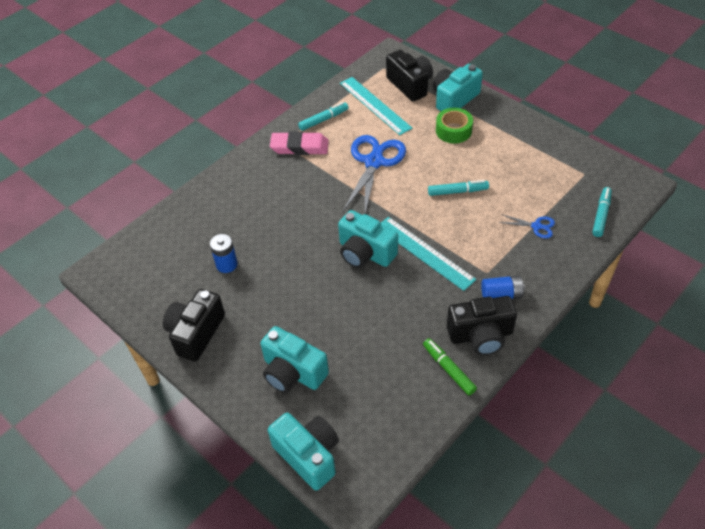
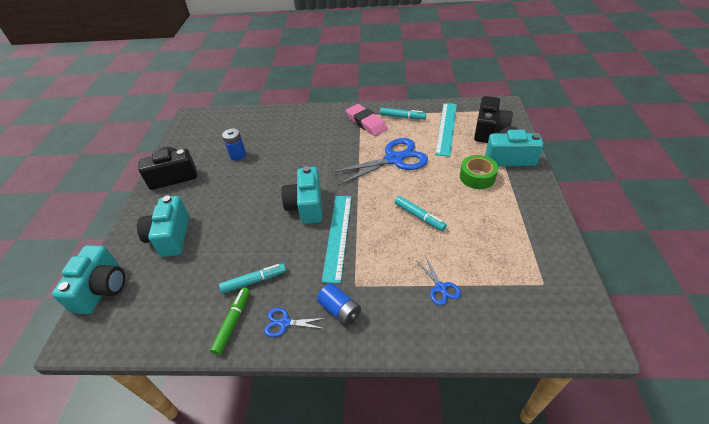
camera: 50 degrees right, 5 degrees down
black camera [447,296,517,355] -> blue scissors [264,308,326,337]
turquoise marker [592,187,612,237] -> turquoise marker moved to [219,263,286,294]

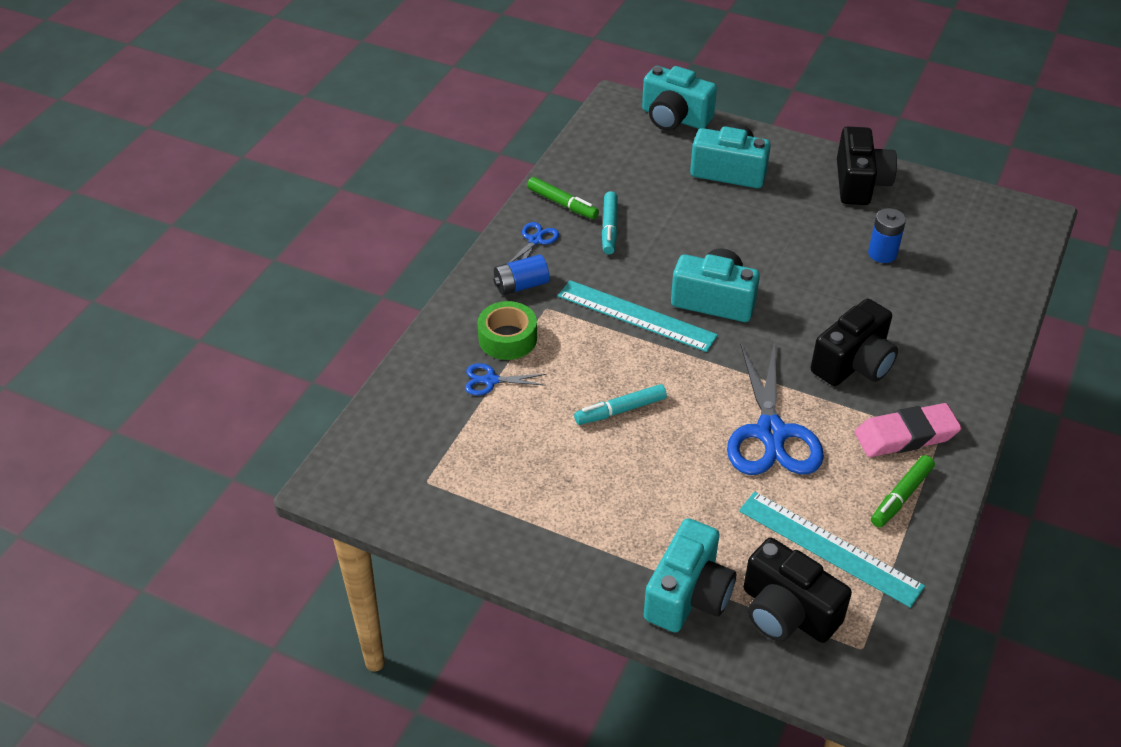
camera: 110 degrees right, 0 degrees up
turquoise marker [380,108,426,120] -> green marker [871,455,935,528]
green tape [460,155,498,189] -> green tape moved to [477,301,537,360]
none -> black camera [811,299,898,386]

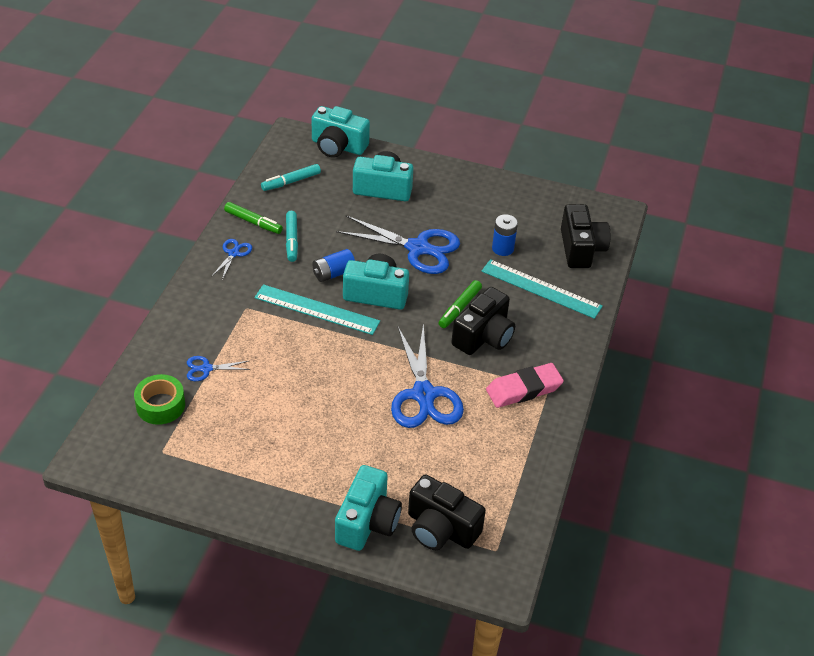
camera: 10 degrees left, 0 degrees up
green tape [477,301,537,360] -> green tape moved to [134,374,185,425]
blue battery [493,254,549,295] -> blue battery moved to [312,249,355,282]
turquoise marker [574,384,667,425] -> turquoise marker moved to [261,164,321,191]
turquoise ruler [739,491,925,608] -> turquoise ruler moved to [481,259,603,319]
black camera [837,127,897,205] -> black camera moved to [561,204,610,268]
green marker [871,455,935,528] -> green marker moved to [439,280,482,328]
none -> blue scissors [336,216,460,274]

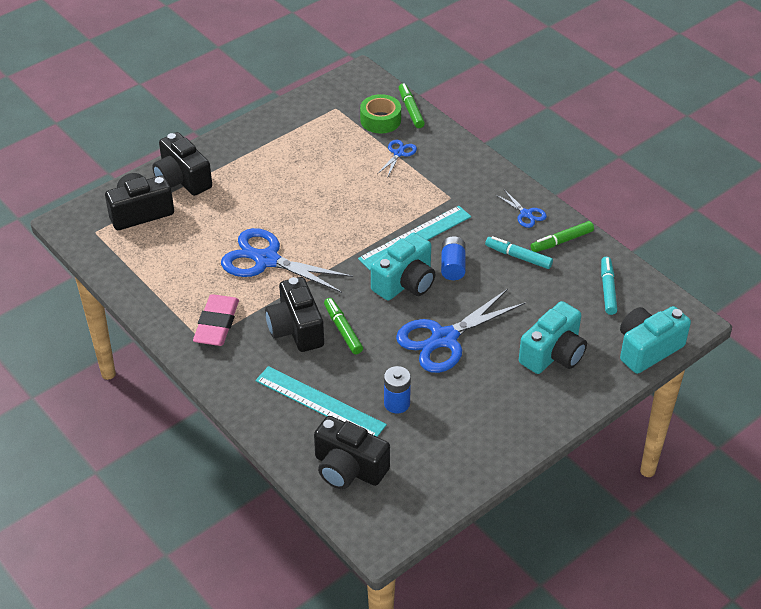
camera: 125 degrees right, 0 degrees up
turquoise camera [335,465,402,551] -> black camera [152,132,212,196]
turquoise ruler [481,259,603,319] -> turquoise ruler turned 60 degrees clockwise [255,366,387,437]
none -> green marker [399,83,425,128]

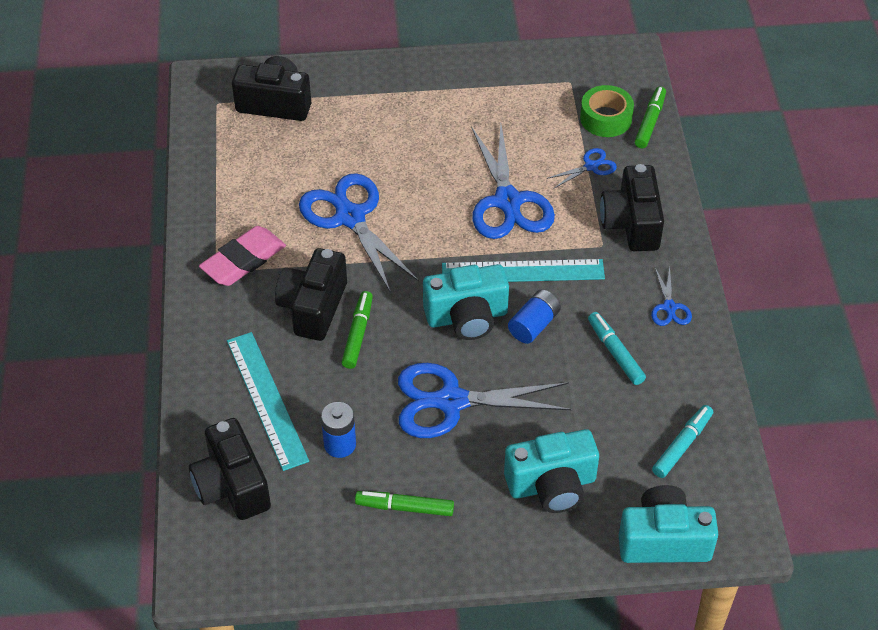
camera: 35 degrees right, 5 degrees up
black camera [152,132,212,196] -> black camera moved to [600,164,664,251]
green marker [531,221,594,252] -> green marker moved to [355,491,454,516]
none -> blue scissors [472,125,555,239]

